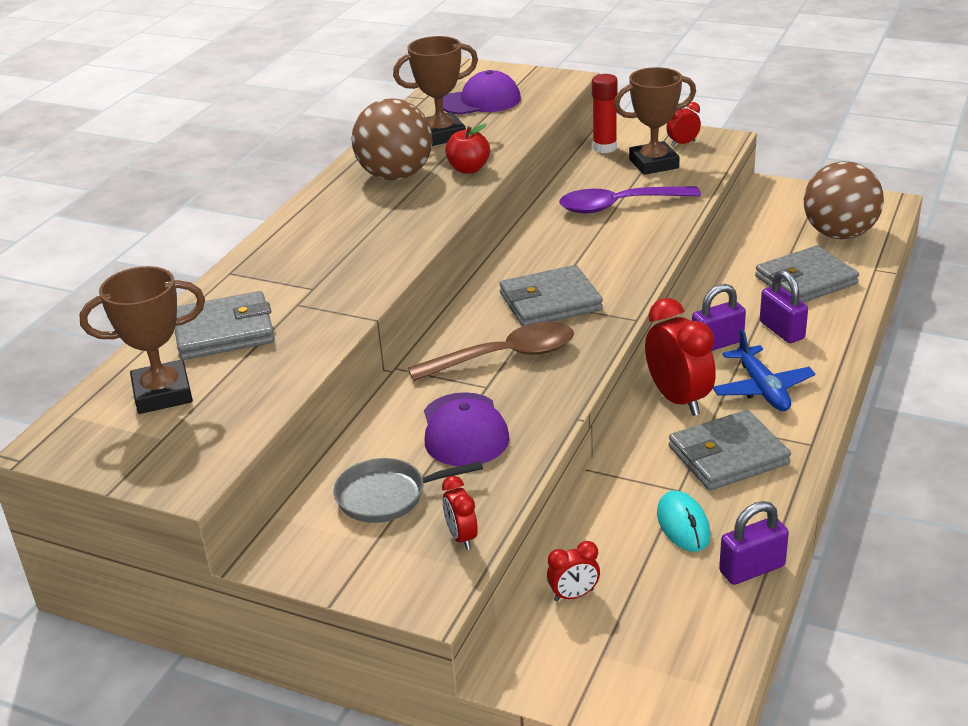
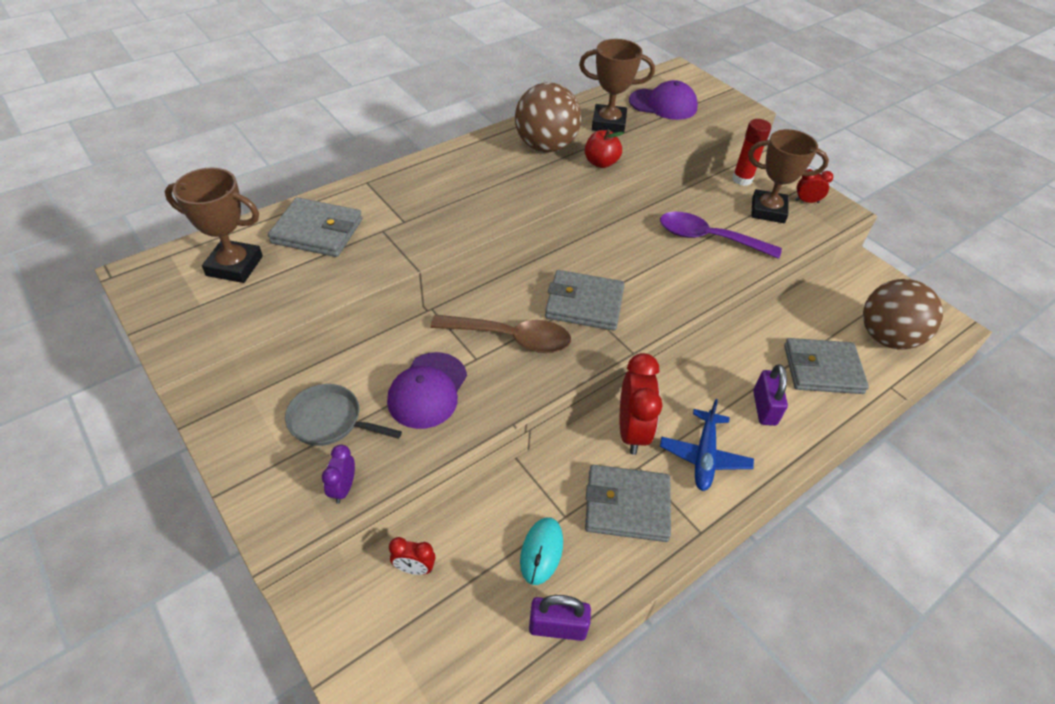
camera: 25 degrees right, 15 degrees up
red clock [442,476,478,550] -> purple clock [322,445,355,504]
purple padlock [692,284,746,351] -> none

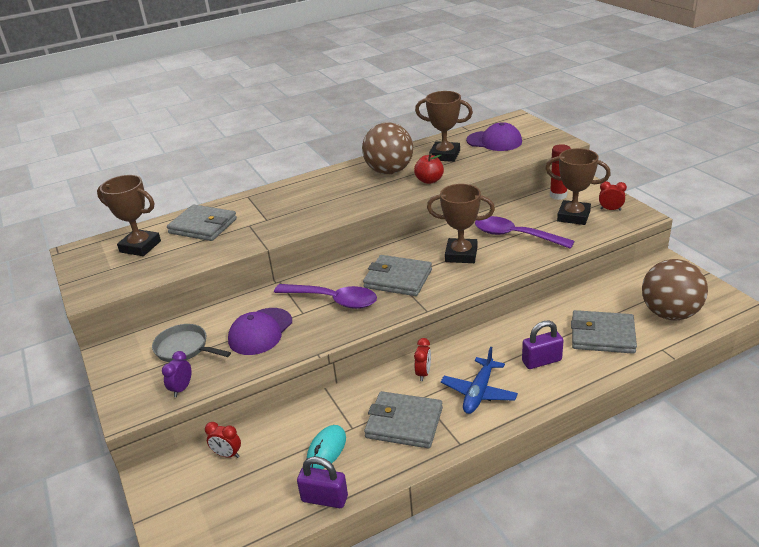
camera: 15 degrees right, 15 degrees down
brown spoon [430,315,571,353] -> purple spoon [274,284,377,309]
red clock [620,353,662,455] -> red clock [414,338,431,381], size x0.51
purple padlock [753,364,788,426] -> purple padlock turned 60 degrees clockwise [522,320,564,369]
none -> brown trophy [427,184,495,263]

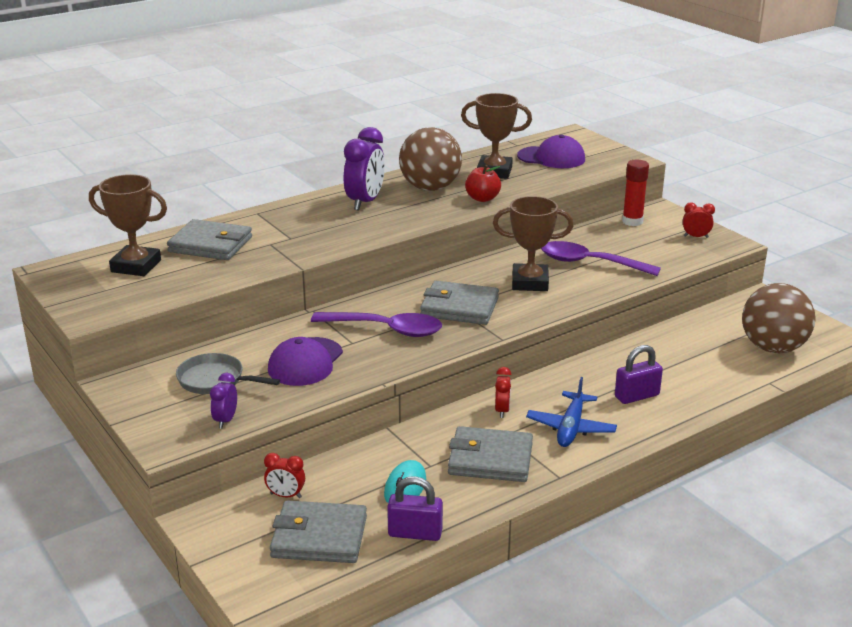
camera: 10 degrees left, 5 degrees down
brown trophy [545,148,611,225] -> none
grey wallet [571,310,637,354] -> grey wallet moved to [270,501,367,563]
none -> purple clock [344,127,385,211]

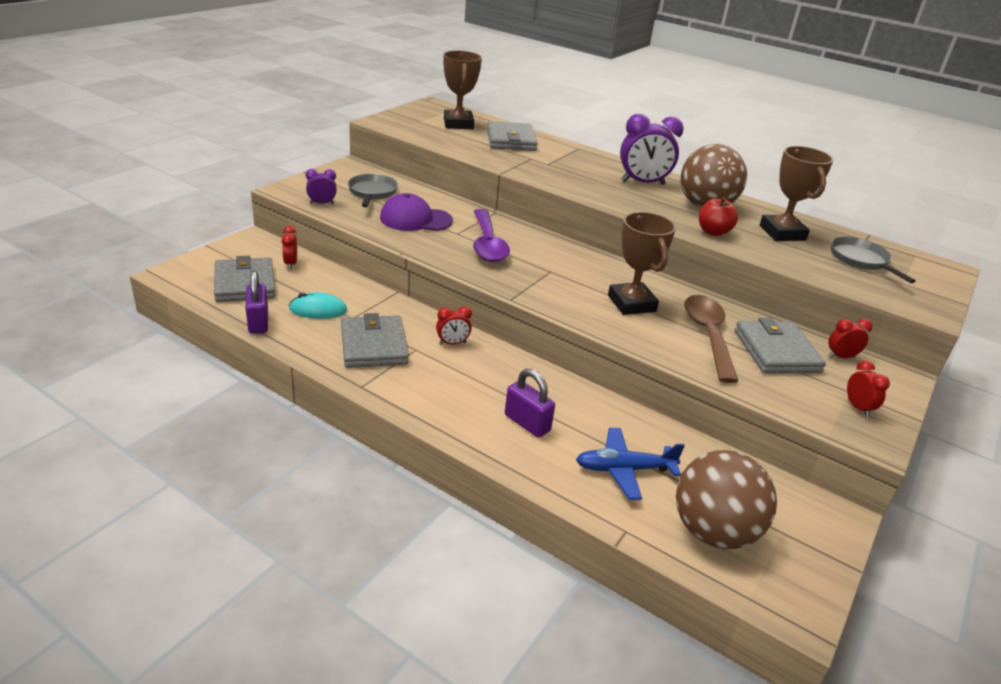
camera: 65 degrees right, 5 degrees up
grey wallet [420,281,499,325] -> grey wallet moved to [735,318,826,373]
purple cap [517,135,585,168] -> grey pan [831,236,916,283]
blue plane [526,377,617,447] -> blue plane moved to [576,428,685,500]
purple spoon [541,241,661,276] -> brown spoon [684,295,738,383]
red glue stick [622,160,649,226] -> red clock [828,319,873,358]

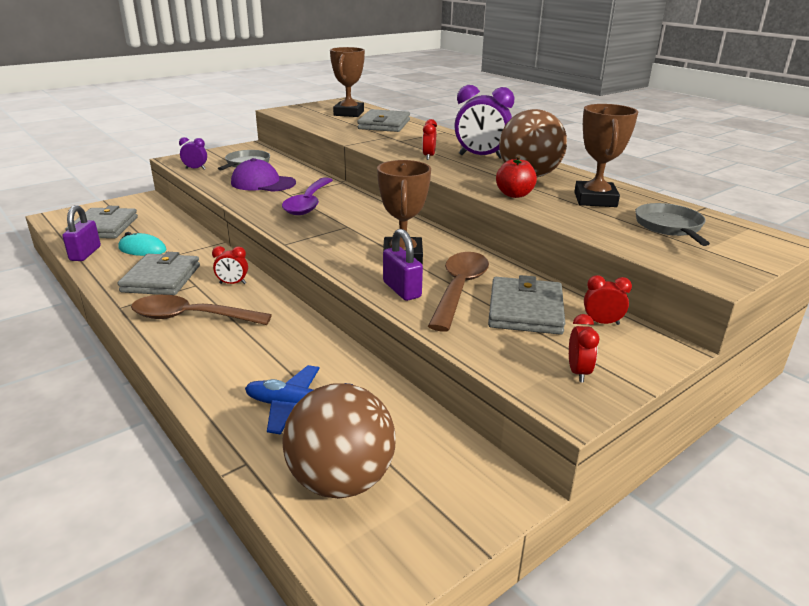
camera: 20 degrees right, 5 degrees down
red clock [281,226,297,269] -> red clock moved to [422,119,437,160]
purple padlock [505,369,555,438] -> purple padlock moved to [383,229,423,301]
none -> brown spoon [131,295,272,325]

